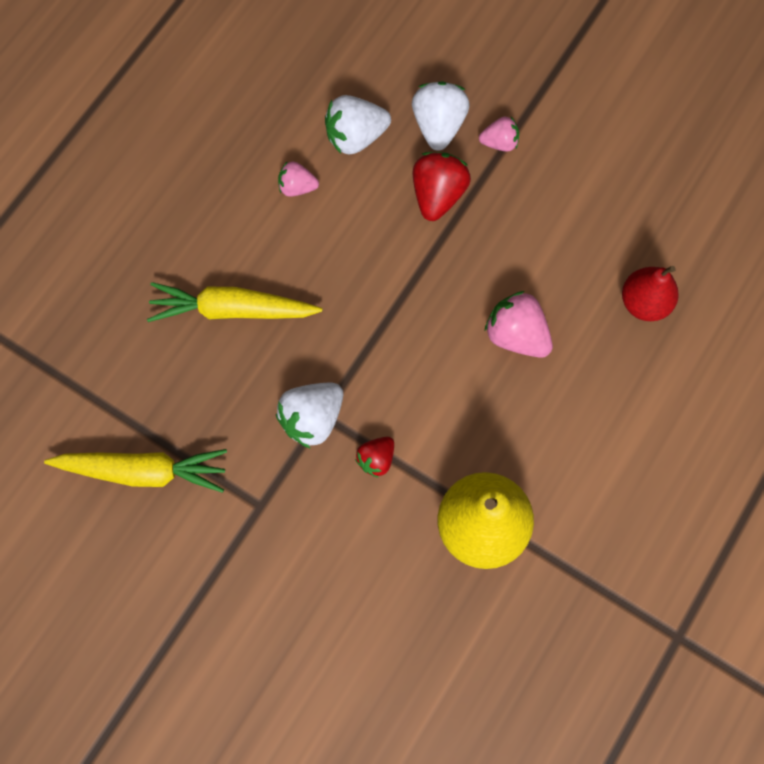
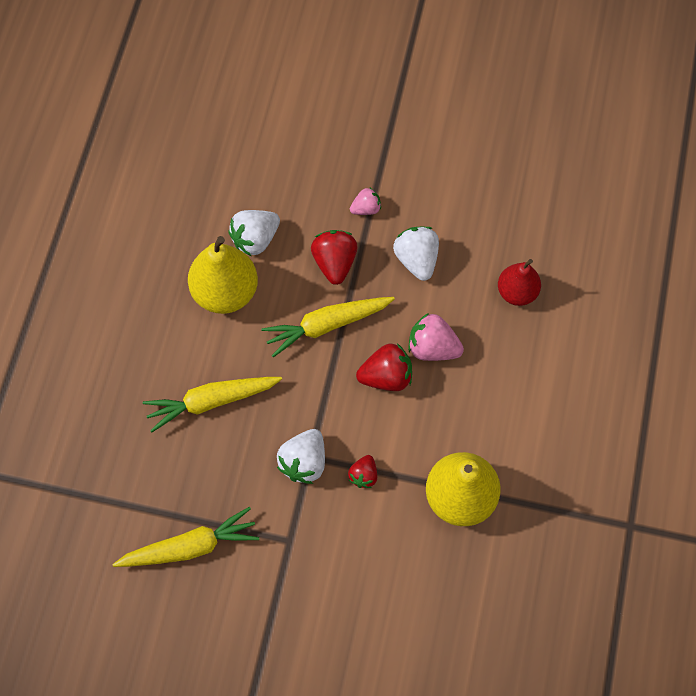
camera: 20 degrees left, 5 degrees down
pink strawberry [278,162,319,197] -> yellow pear [188,236,258,314]
white strawberry [412,81,470,150] -> white strawberry moved to [393,226,439,281]
none -> yellow carrot [261,297,395,358]
none -> red strawberry [356,343,412,391]

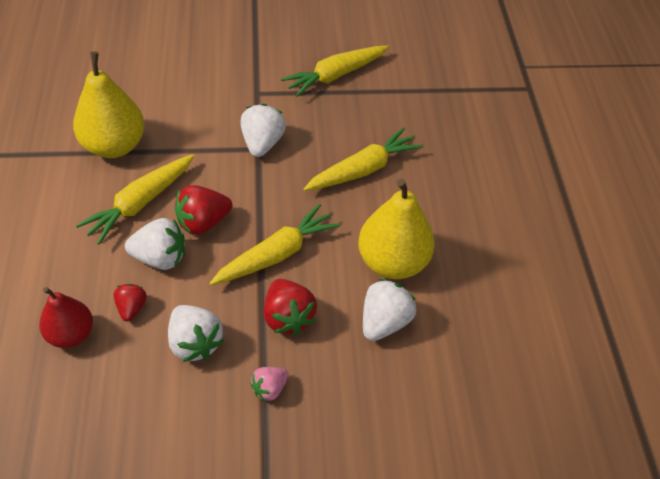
camera: 160 degrees right, 15 degrees down
red strawberry [348,455,377,488] -> red strawberry moved to [114,284,147,321]
pink strawberry [408,313,464,361] -> white strawberry [125,218,185,270]
none -> yellow carrot [76,154,194,245]

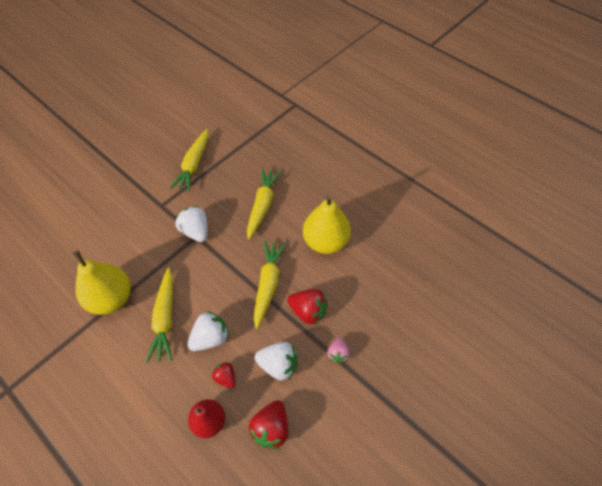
camera: 40 degrees left, 5 degrees up
red strawberry [175,185,232,235] -> red strawberry moved to [249,400,288,449]
white strawberry [363,279,416,341] -> none

